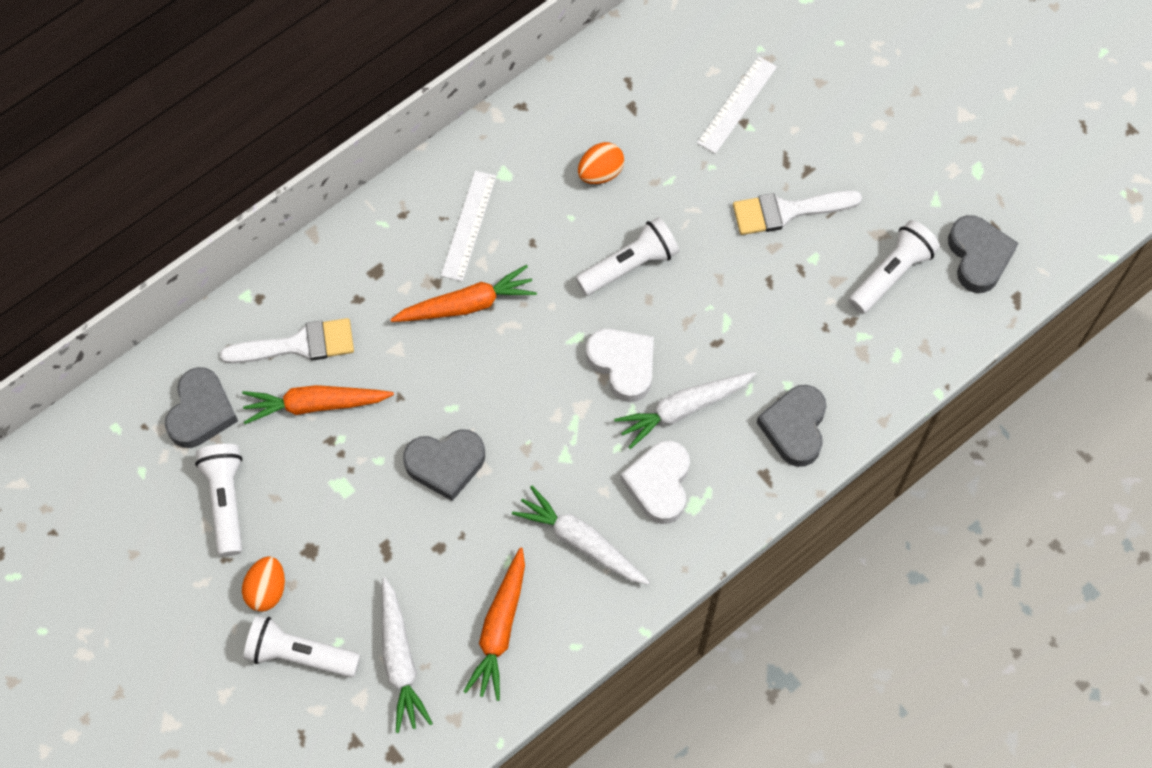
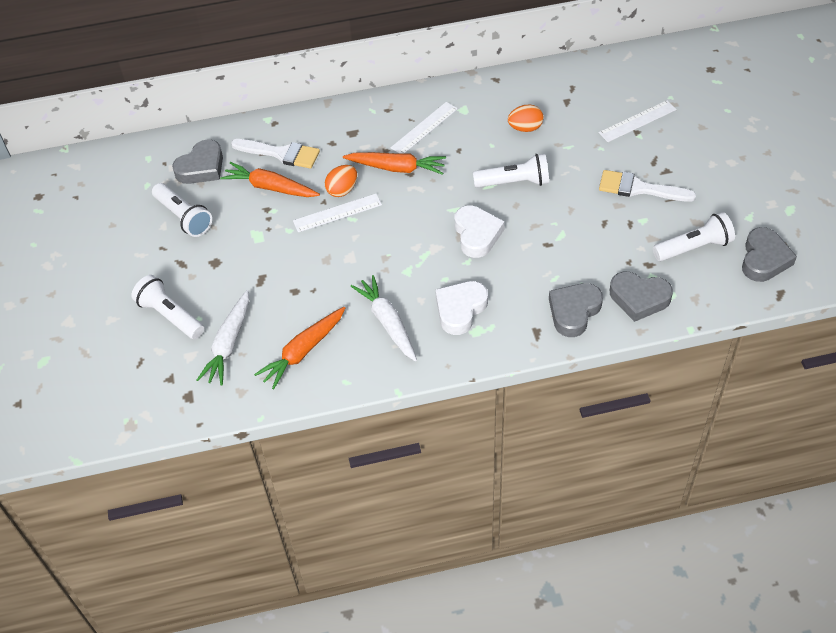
camera: 30 degrees right, 15 degrees down
white flashlight [195,444,243,556] -> white flashlight turned 120 degrees clockwise [152,183,212,237]
orange egg [242,556,285,612] -> orange egg moved to [325,165,357,197]
grey heart [403,429,485,501] -> grey heart moved to [610,272,673,322]
white carrot [614,372,756,449] -> none
none -> white ruler [293,194,382,232]

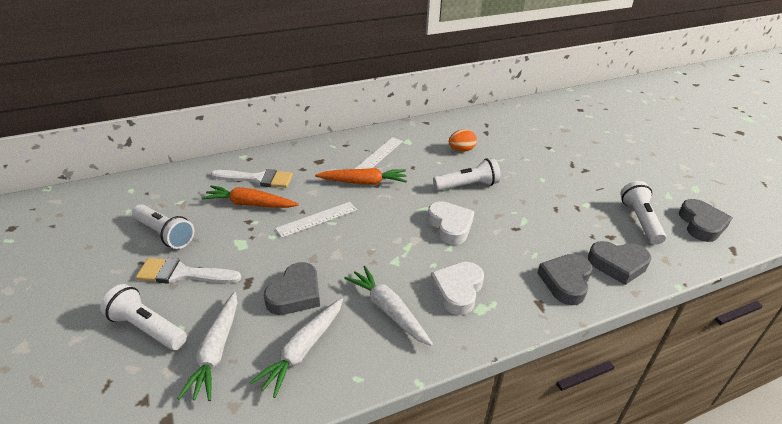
camera: 15 degrees left, 15 degrees down
grey heart [172,140,223,184] -> grey heart moved to [264,262,320,315]
orange carrot [254,307,345,389] -> white carrot [249,298,343,398]
orange egg [325,165,357,197] -> none
white ruler [599,100,677,142] -> none
white brush [599,170,696,202] -> white brush moved to [136,258,241,284]
white flashlight [653,212,735,261] -> white flashlight turned 60 degrees counterclockwise [620,181,666,245]

